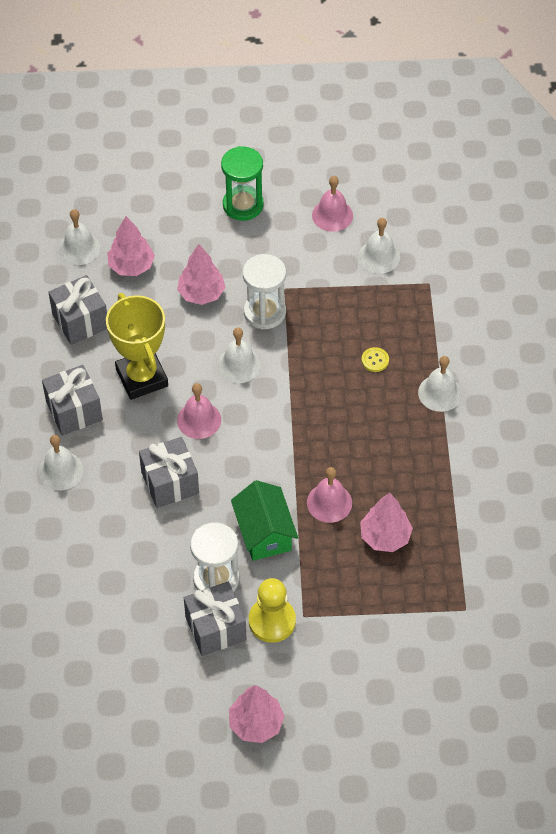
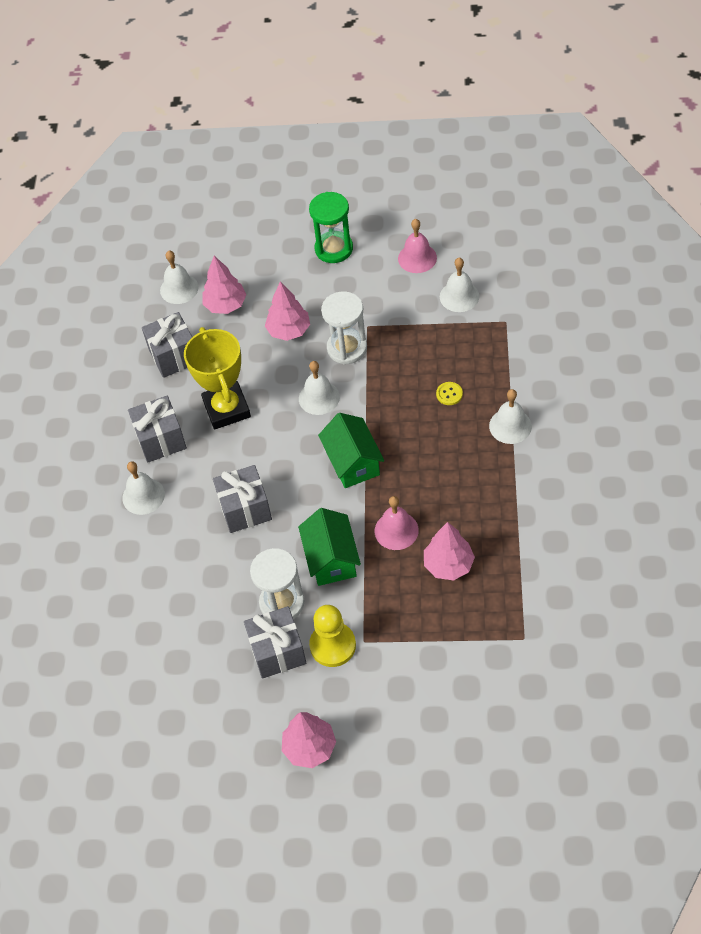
camera: 10 degrees right, 0 degrees up
pink bell [177,383,221,439] -> none
none -> green house [318,413,384,488]

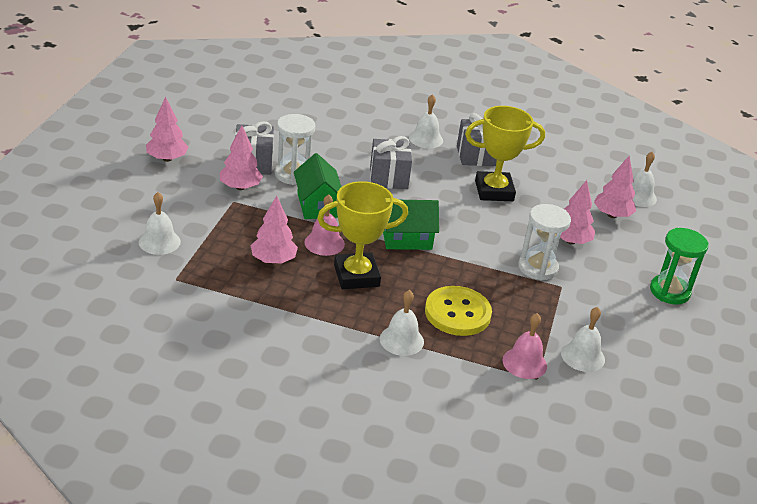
camera: 95 degrees right, 20 degrees down
grey gift [142,312,192,378] -> none
green house [298,508,361,586] -> green house turned 75 degrees clockwise [294,153,341,219]
white bell [299,361,340,415] -> white bell moved to [139,192,181,255]
yellow pawn [309,605,356,667] -> pink tree [220,125,263,190]
pink bell [398,219,437,273] -> pink bell moved to [503,313,547,379]
yellow button [436,382,463,405] -> yellow button [425,286,492,336], size x2.44
none -> yellow trophy [317,181,408,289]

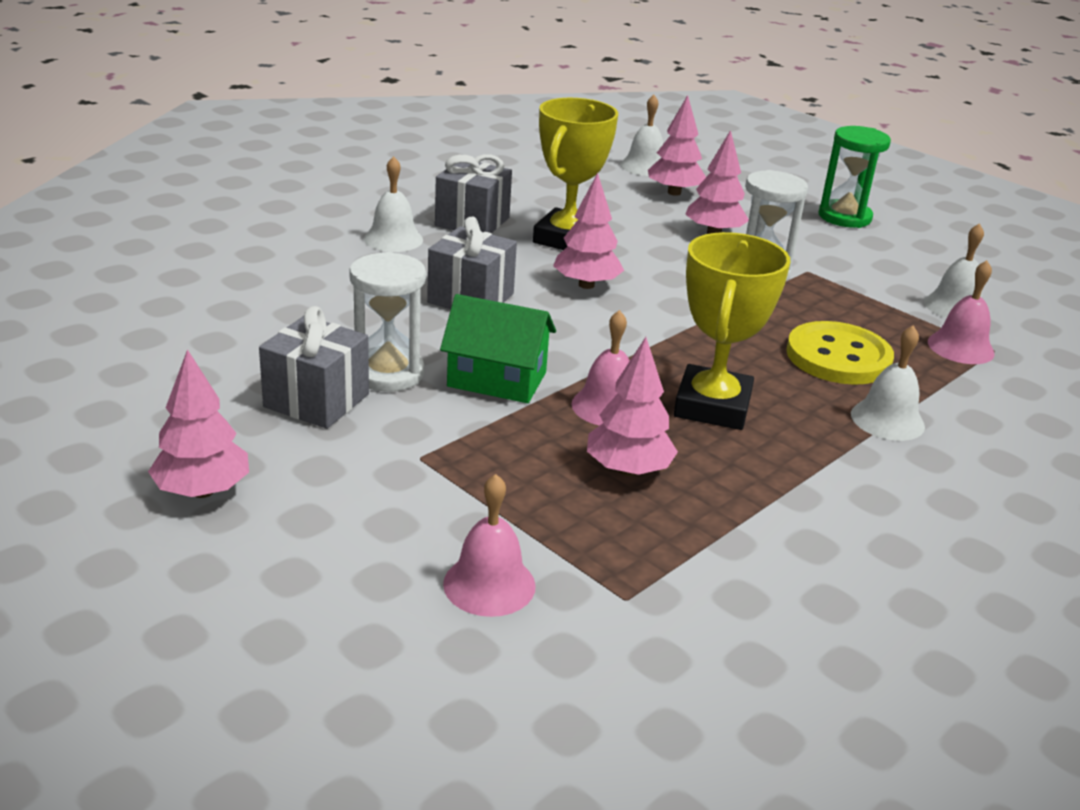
camera: 60 degrees left, 5 degrees down
white bell [139,192,181,255] -> pink bell [443,474,536,617]
pink tree [220,125,263,190] -> pink tree moved to [553,173,624,289]
green house [383,200,439,250] -> none

